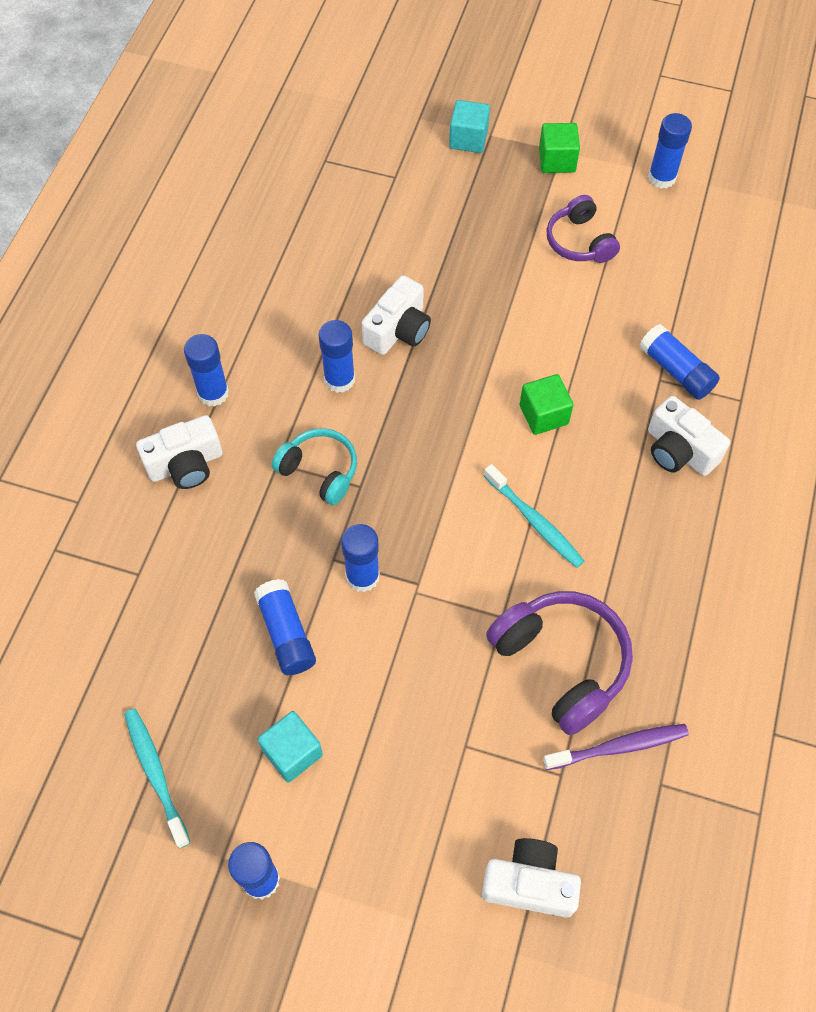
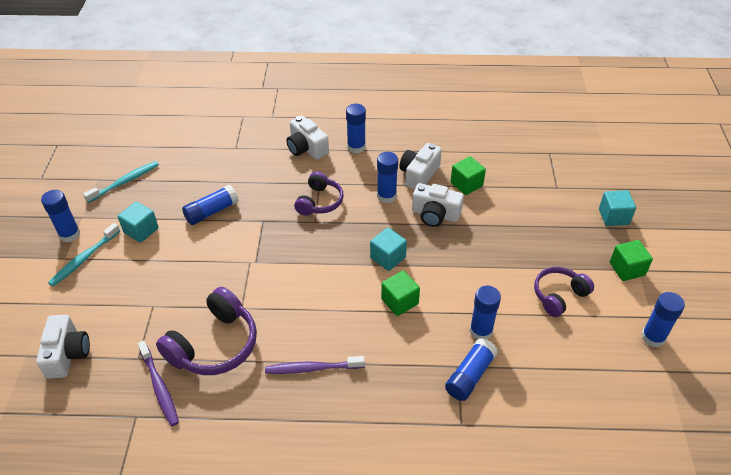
camera: 75 degrees right, 15 degrees down
turquoise headphones [272,428,357,505] -> purple headphones [294,171,344,216]
blue glue stick [341,524,380,592] -> blue glue stick moved to [470,286,501,339]
turquoise toothbrush [484,464,584,568] -> turquoise toothbrush moved to [48,223,120,286]
white camera [648,396,730,476] -> white camera moved to [400,143,442,189]
none -> purple toothbrush [265,356,365,374]
none -> turquoise cube [370,228,407,271]
none -> green cube [451,156,486,195]

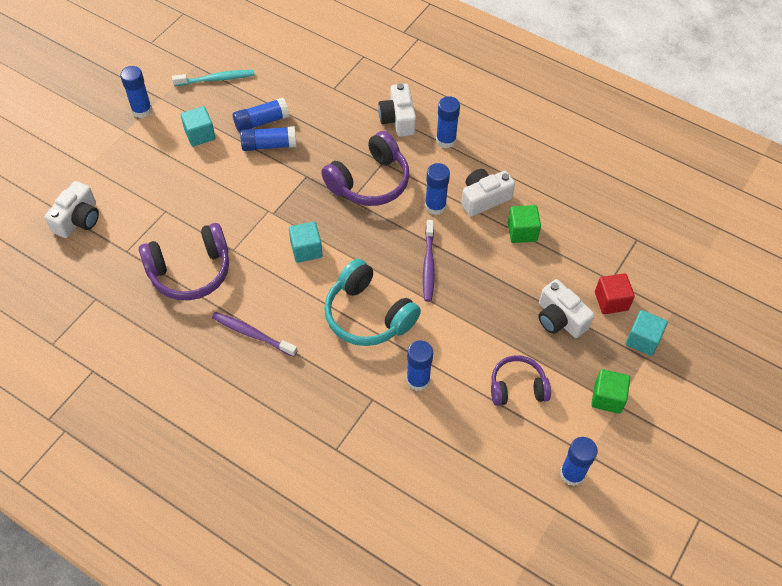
camera: 30 degrees right, 10 degrees up
turquoise toothbrush [48,223,120,286] -> none
purple toothbrush [138,341,179,426] -> purple toothbrush moved to [423,220,435,302]
purple headphones [294,171,344,216] -> purple headphones [321,131,410,206], size x1.57
turquoise cube [370,228,407,271] -> turquoise cube moved to [289,222,322,263]
green cube [381,271,420,316] -> turquoise headphones [324,259,421,346]
white camera [412,183,464,227] -> white camera moved to [538,279,594,338]
blue glue stick [445,338,498,401] -> blue glue stick moved to [233,97,289,132]
none -> red cube [595,273,635,314]

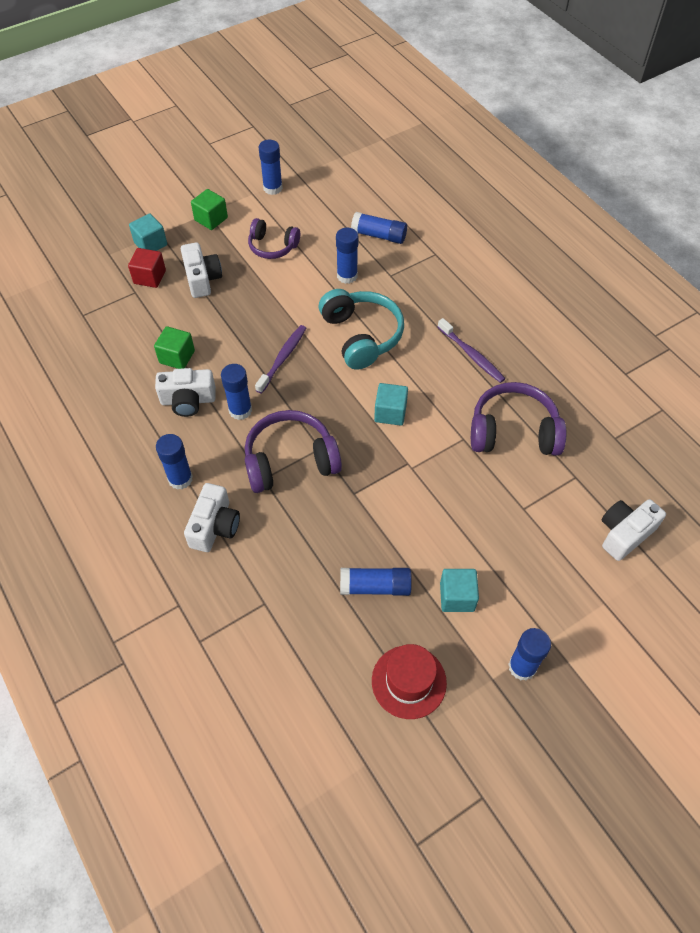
camera: 155 degrees left, 0 degrees up
turquoise toothbrush [172,70,254,86] -> red hat [372,644,447,719]
blue glue stick [240,126,297,151] -> blue glue stick moved to [351,212,407,244]

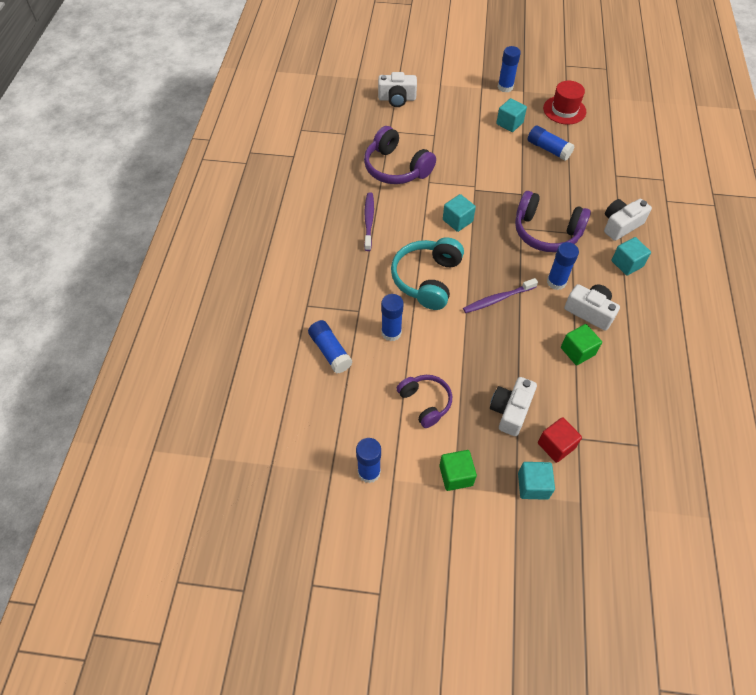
camera: 140 degrees left, 0 degrees up
blue glue stick [156,434,193,490] -> turquoise cube [611,237,651,275]

